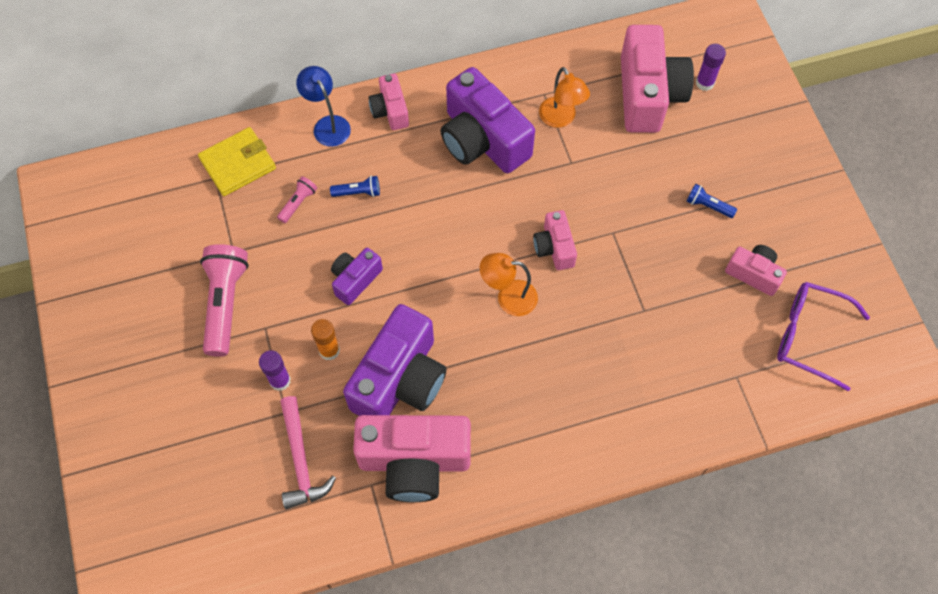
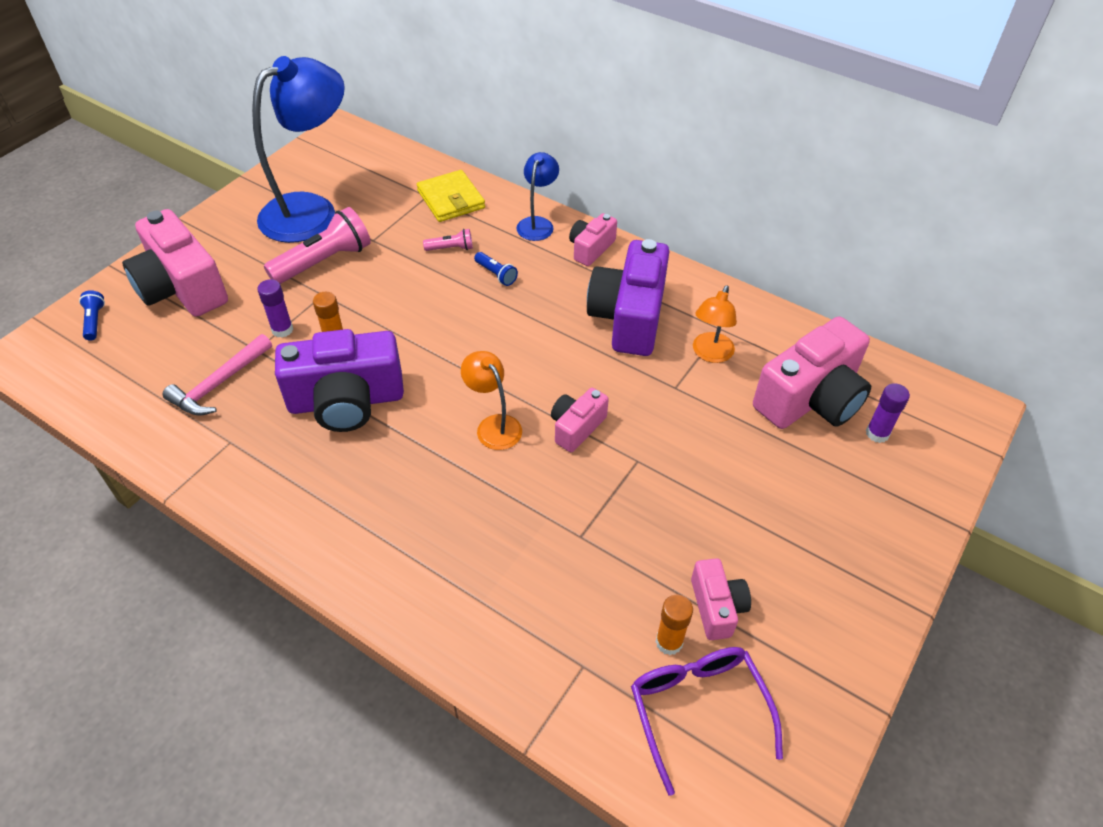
camera: 50 degrees right, 15 degrees down
yellow wallet [198,127,276,196] -> yellow wallet turned 45 degrees clockwise [417,170,485,222]
purple camera [331,248,383,305] -> none
pink camera [353,415,471,502] -> pink camera moved to [122,209,228,317]
blue flashlight [687,184,737,218] -> blue flashlight moved to [79,290,105,341]
none -> blue lamp [252,56,345,243]
none -> orange glue stick [656,595,693,655]

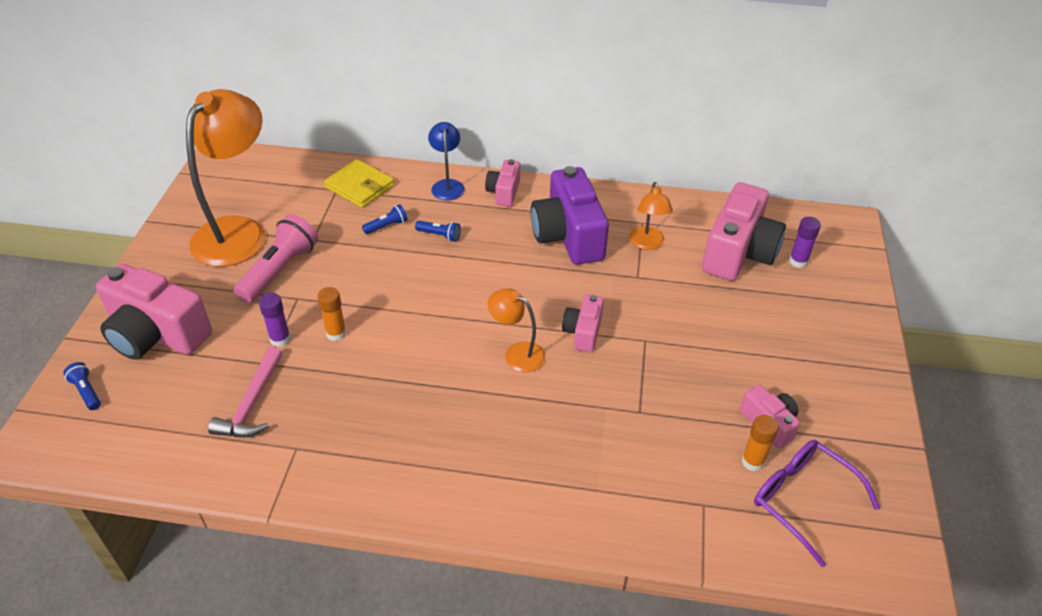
camera: 25 degrees left, 5 degrees down
blue lamp [252,56,345,243] -> orange lamp [186,89,266,267]
purple camera [275,329,404,432] -> none
pink flashlight [423,229,473,251] -> blue flashlight [362,204,408,234]

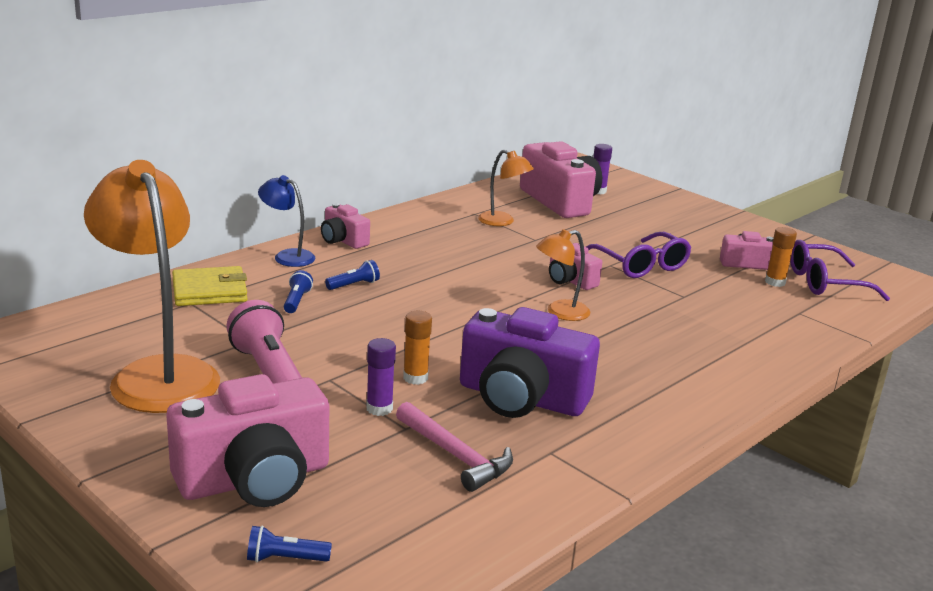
camera: 55 degrees left, 20 degrees down
purple camera [531,166,609,265] -> purple camera moved to [460,307,600,418]
none -> purple glasses [586,232,691,278]

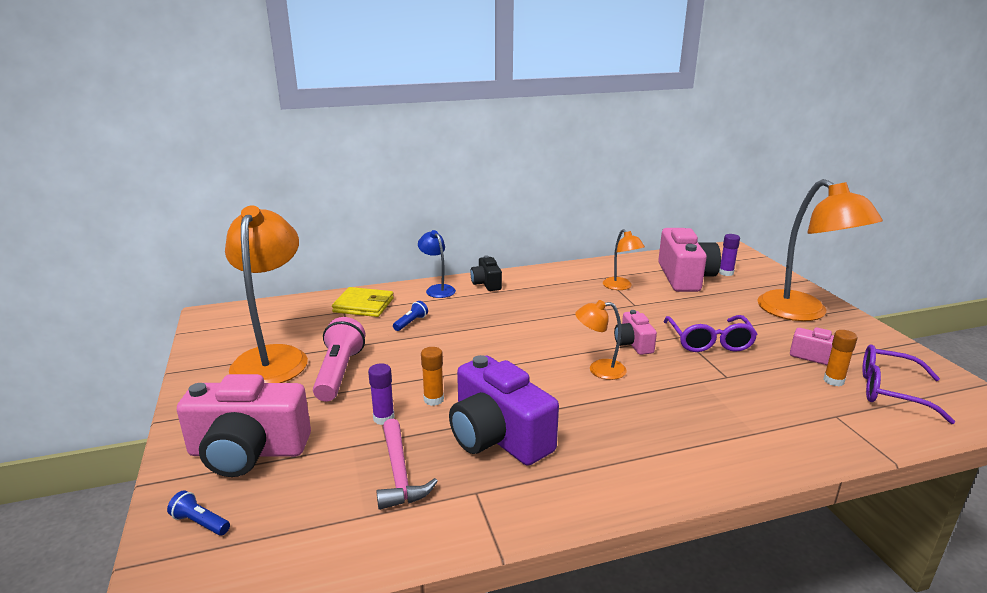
camera: 30 degrees right, 0 degrees up
pink camera [321,203,370,249] -> black camera [470,255,502,291]
blue flashlight [325,260,380,290] -> none
none -> orange lamp [757,179,883,321]

